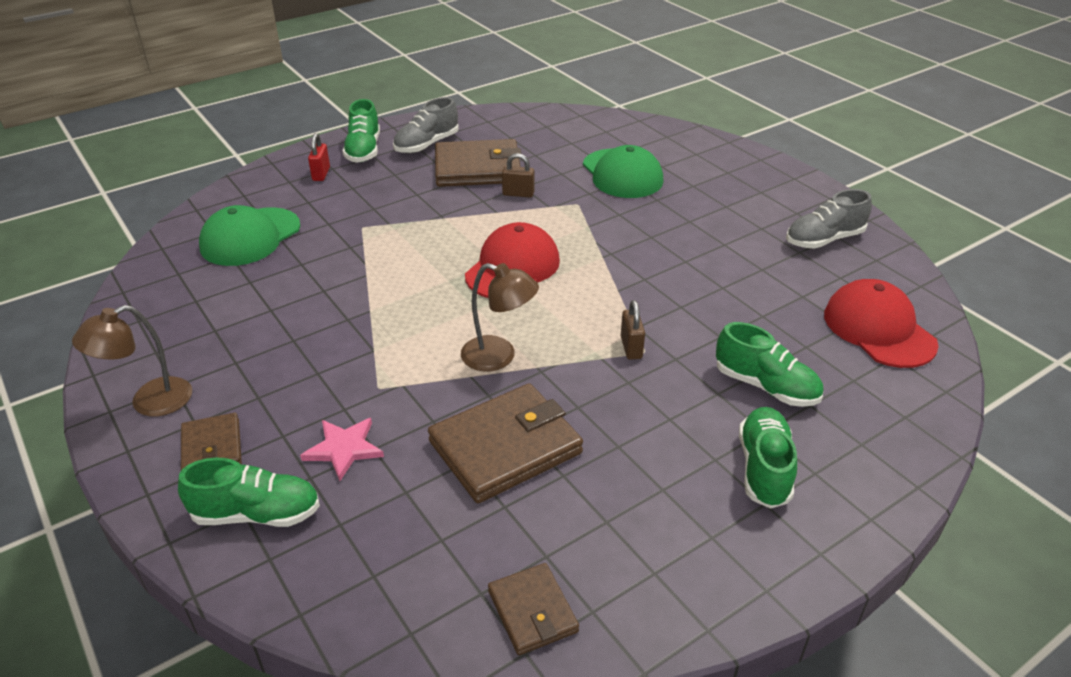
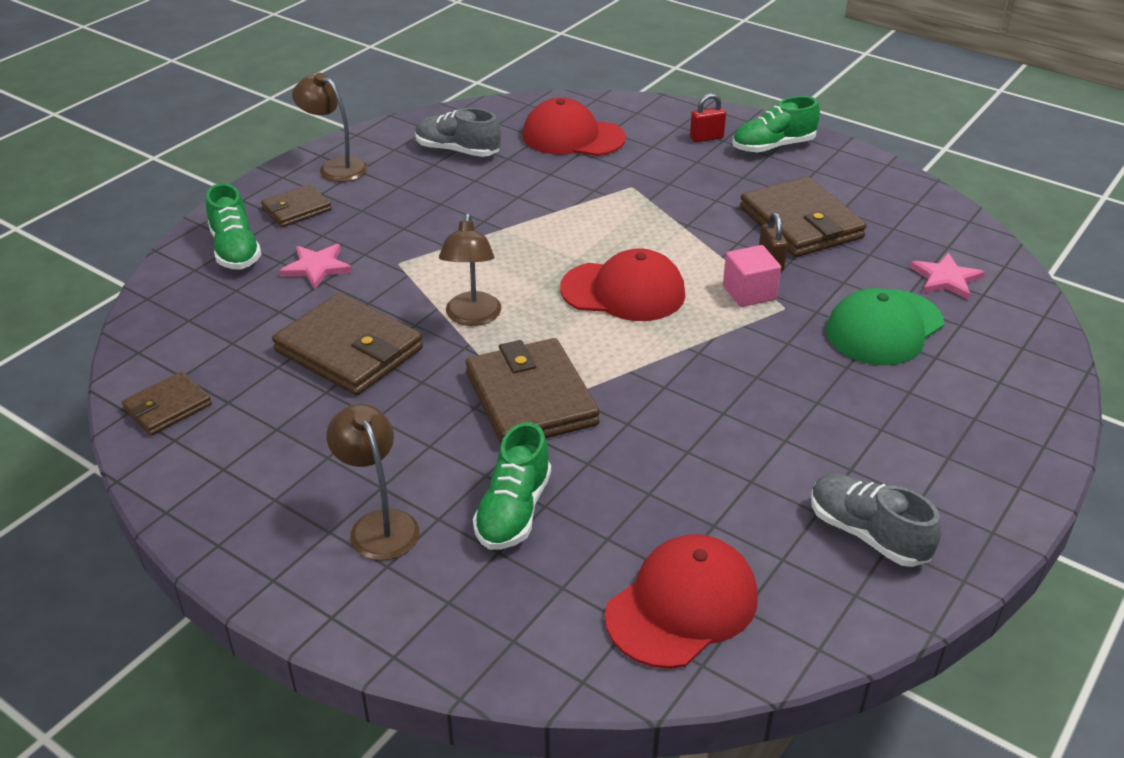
camera: 70 degrees right, 0 degrees up
green cap [199,205,300,266] -> red cap [522,98,626,156]
grey shoe [393,97,459,153] -> grey shoe moved to [415,108,501,157]
brown padlock [621,300,645,360] -> brown wallet [466,338,600,443]
green shoe [739,407,797,509] -> brown lamp [326,404,419,561]
none -> pink cube [723,245,781,307]
none -> pink star [910,253,985,300]

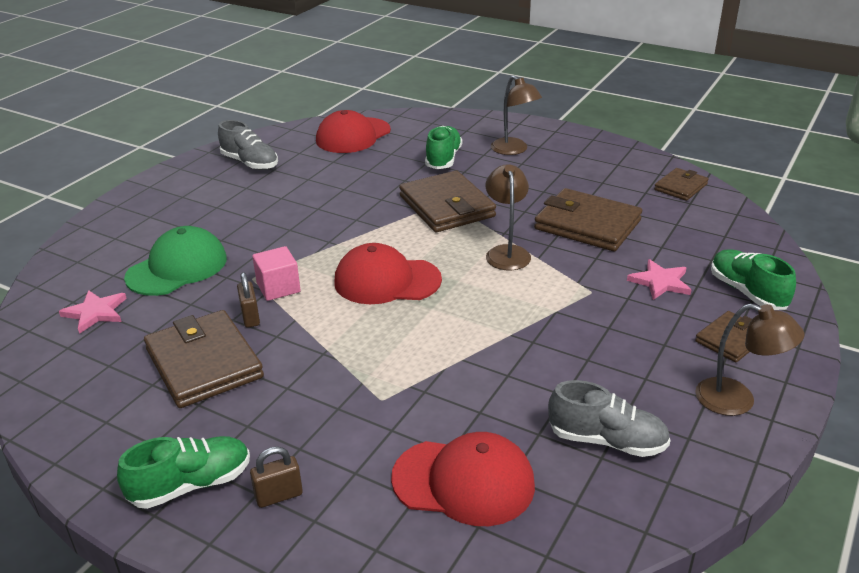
camera: 175 degrees right, 5 degrees down
red padlock [690,94,726,142] -> brown padlock [250,447,303,508]

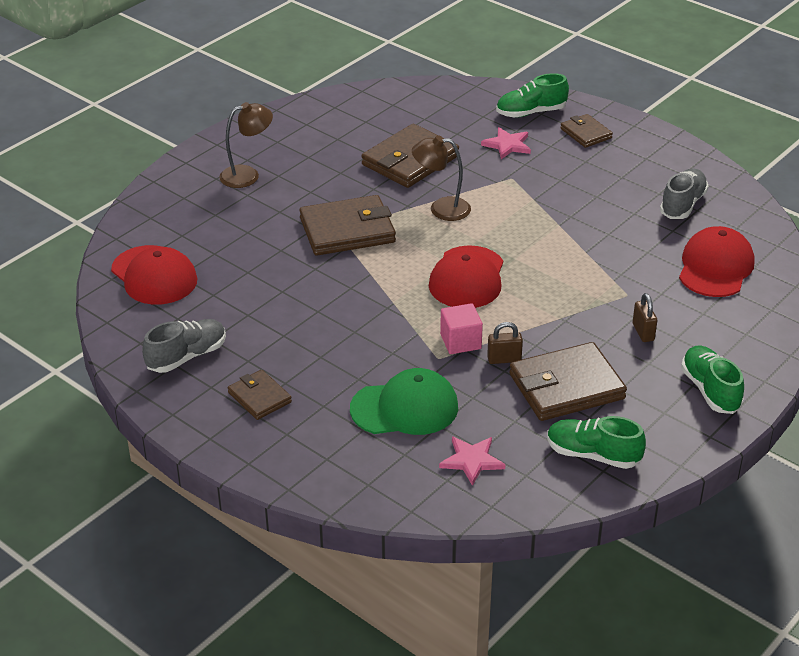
camera: 80 degrees left, 5 degrees up
green cap [124,226,227,296] -> green cap turned 120 degrees clockwise [350,368,458,435]
brown padlock [250,447,303,508] -> brown padlock moved to [633,293,657,342]
green shoe [425,126,462,169] -> green shoe moved to [547,416,646,469]
brown wallet [654,168,709,201] -> brown wallet moved to [228,370,292,420]
brown lamp [695,303,804,416] -> none

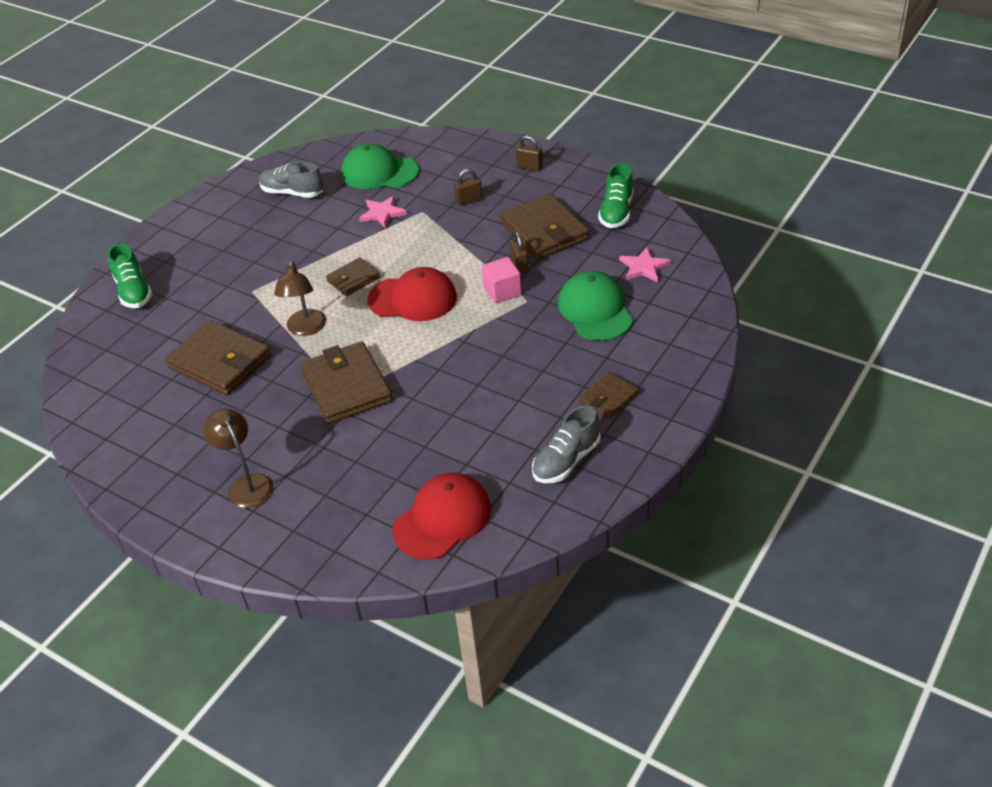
camera: 95 degrees left, 5 degrees up
grey shoe [142,319,226,373] -> grey shoe turned 90 degrees counterclockwise [532,405,600,483]
pink star [481,127,531,159] -> pink star moved to [359,196,407,228]
brown wallet [560,114,613,148] -> brown wallet moved to [326,257,380,296]
red cap [679,226,754,297] -> green cap [341,143,419,189]
green shoe [681,345,744,414] -> brown padlock [516,135,543,171]

